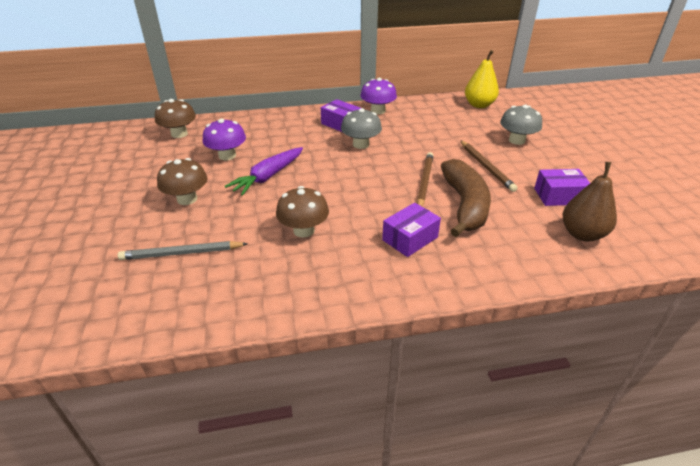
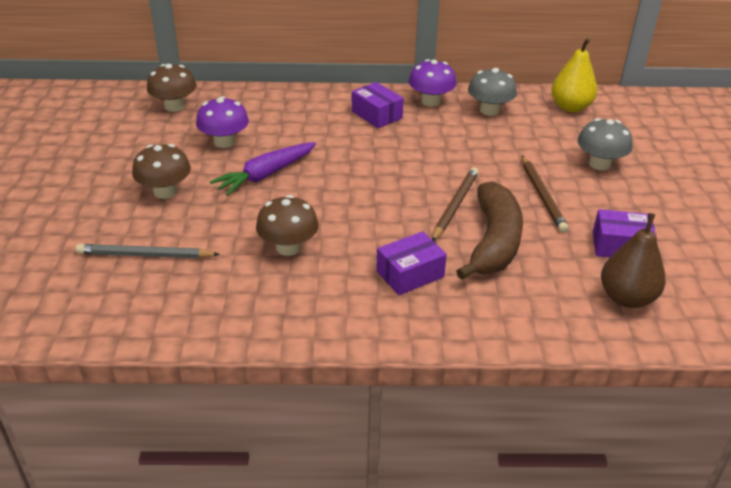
camera: 10 degrees right, 0 degrees up
grey mushroom [341,108,382,149] -> grey mushroom moved to [468,68,517,116]

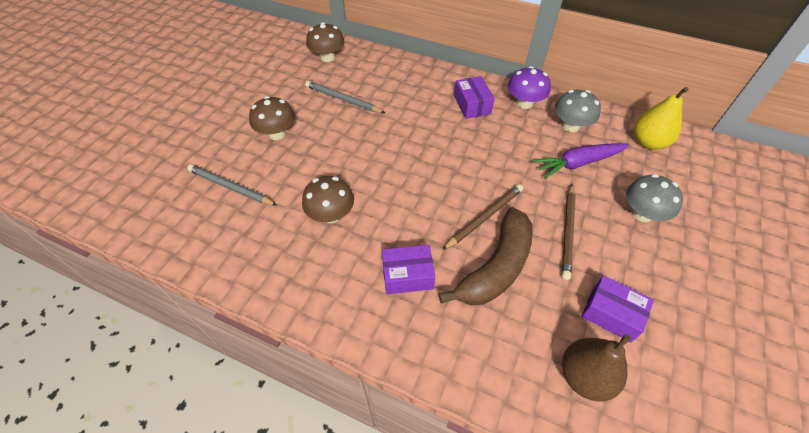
camera: 25 degrees right, 15 degrees up
purple mushroom [196,96,249,148] -> grey pencil [305,81,385,113]
purple carrot [210,142,316,196] -> purple carrot moved to [533,143,629,179]

